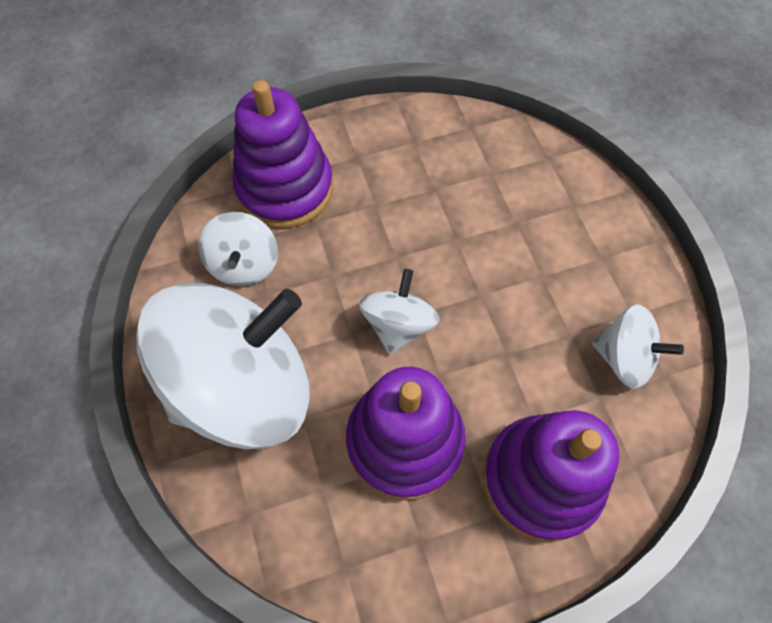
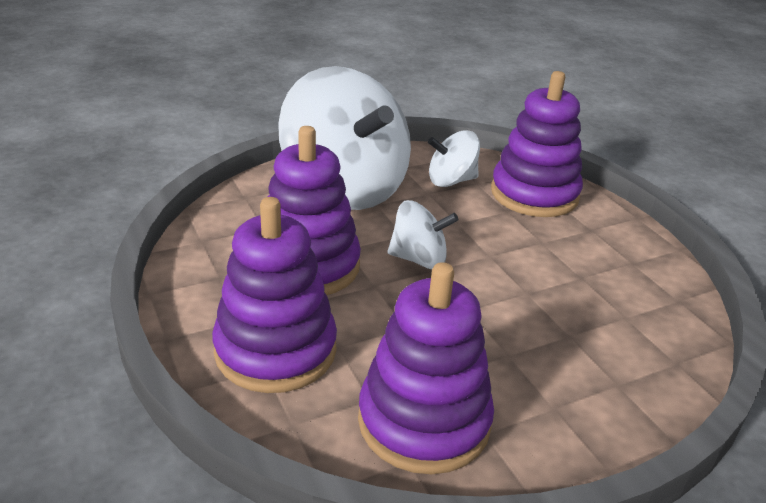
camera: 80 degrees right, 30 degrees down
white spinning top [592,304,684,389] -> purple stacking toy [358,262,494,474]

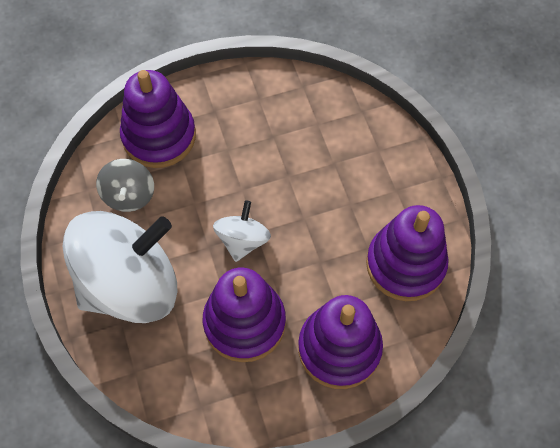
camera: 80 degrees left, 30 degrees up
white spinning top [428,131,480,187] -> grey spinning top [96,159,154,212]

